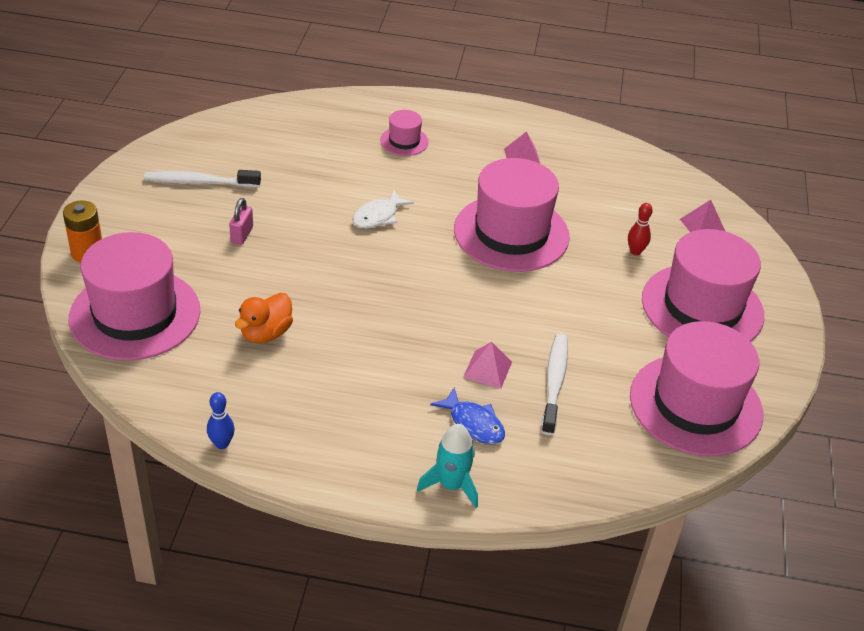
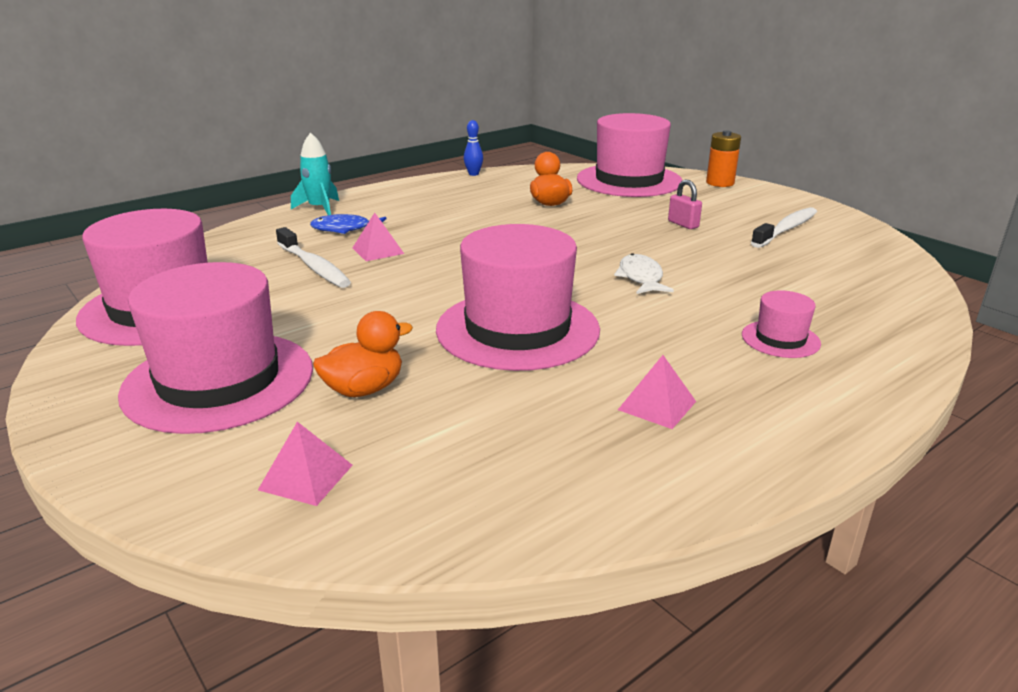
camera: 135 degrees right, 15 degrees down
red bowling pin [628,203,653,255] -> orange duck [313,311,413,397]

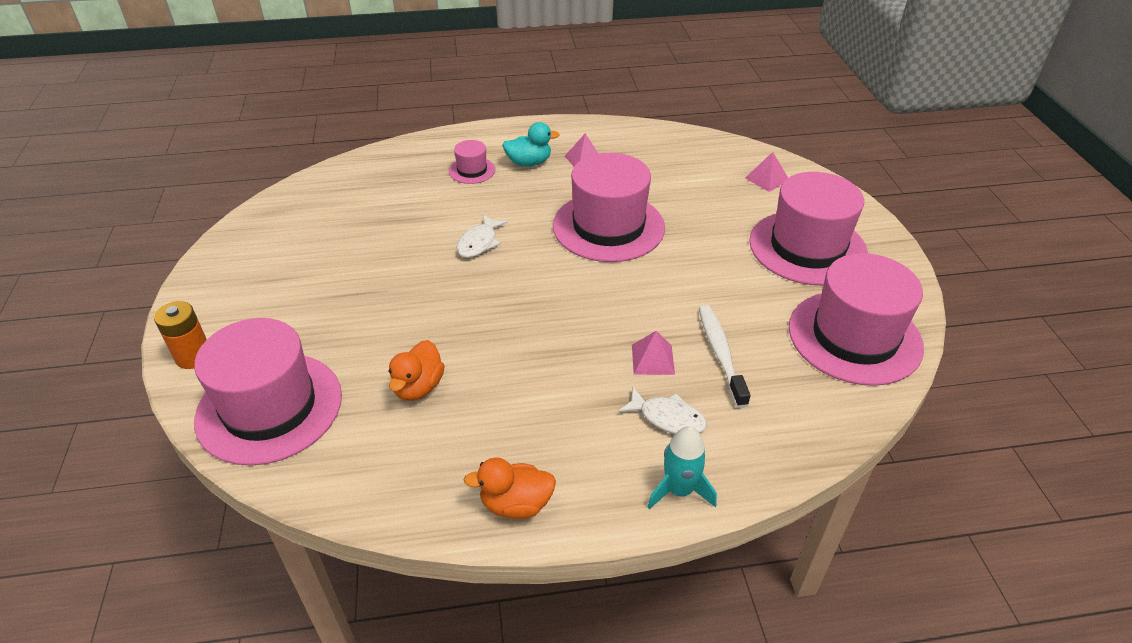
camera: 150 degrees left, 15 degrees up
blue fish [310,214,386,234] -> white fish [618,387,707,434]
orange duck [313,311,413,397] -> orange duck moved to [464,458,556,519]
blue bowling pin [464,120,483,176] -> none
pink padlock [668,180,702,229] -> none
white toothbrush [751,207,817,248] -> none
none -> turquoise duck [502,122,560,167]

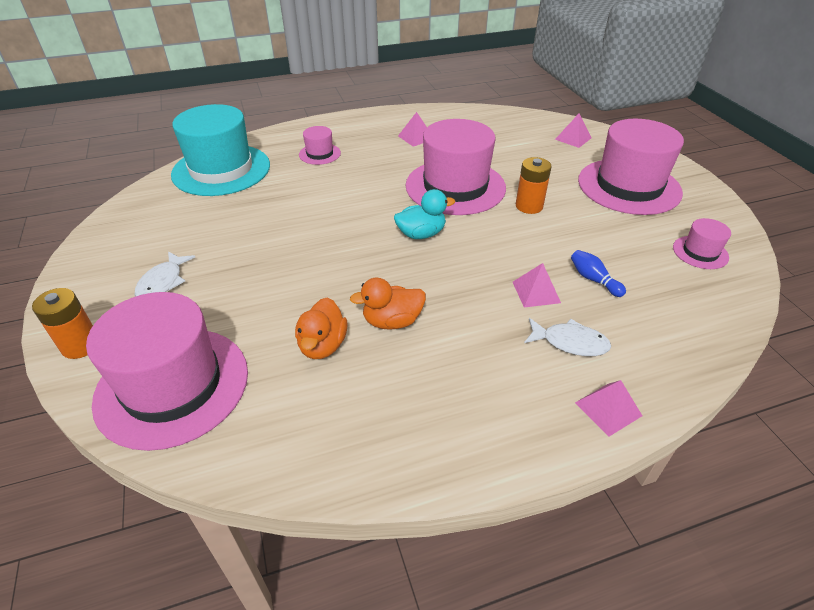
camera: 10 degrees left, 0 degrees up
white fish [457,215,508,258] -> white fish moved to [135,251,195,297]
orange duck [464,458,556,519] -> orange duck moved to [350,278,426,330]
turquoise duck [502,122,560,167] -> turquoise duck moved to [394,189,455,239]
turquoise rocket [647,426,717,509] -> pink pyramid [575,380,642,437]
white toothbrush [699,305,751,408] -> blue bowling pin [571,250,626,297]
pink hat [789,253,924,386] -> pink hat [673,218,731,269], size x0.45
none -> turquoise hat [171,104,270,196]
none -> orange battery [516,157,552,214]

